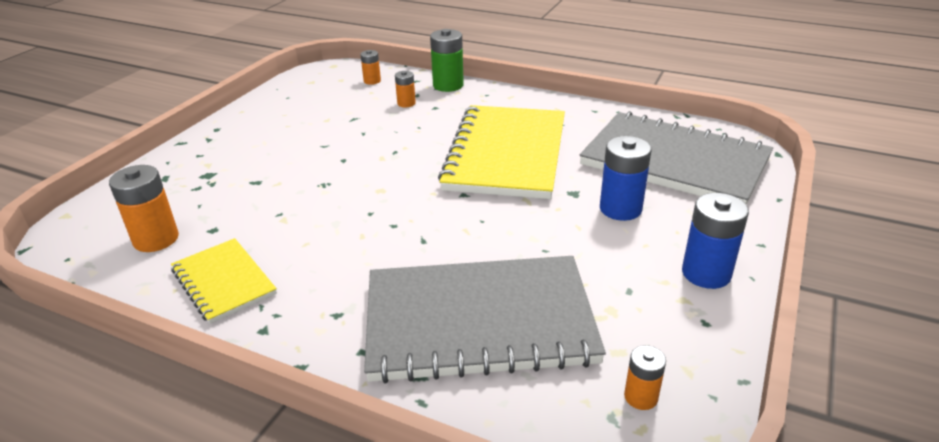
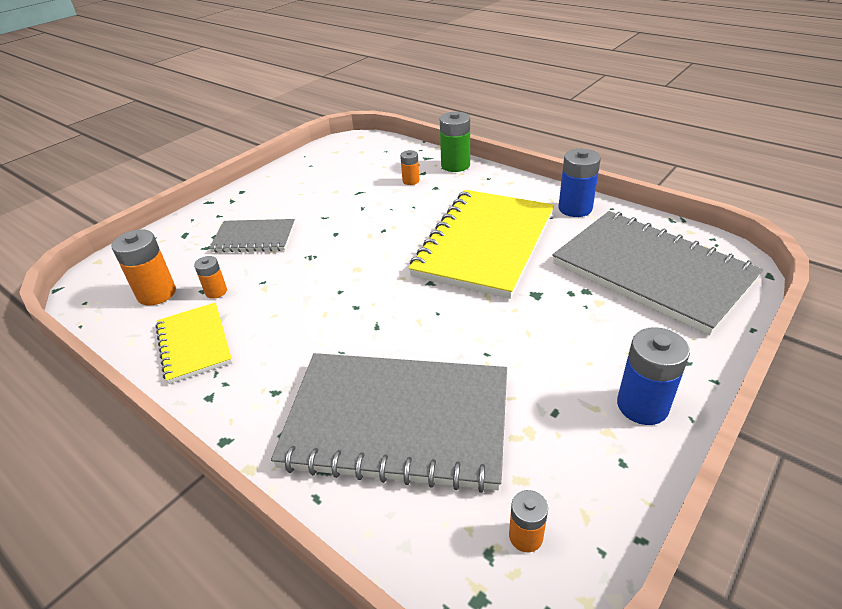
camera: 15 degrees right, 5 degrees up
orange battery [360,50,381,85] -> orange battery moved to [194,256,227,299]
blue battery [600,136,651,221] -> blue battery moved to [558,149,601,217]
none -> grey notebook [209,219,295,253]

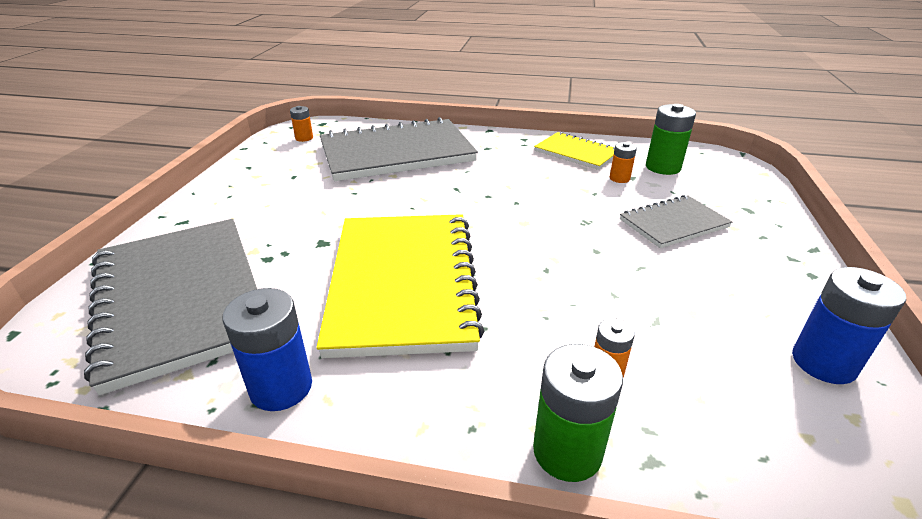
camera: 150 degrees right, 5 degrees down
orange battery [111,229,176,305] -> green battery [646,104,696,175]
grey notebook [552,211,763,335] -> grey notebook turned 45 degrees clockwise [84,219,257,395]
blue battery [617,327,690,425] -> blue battery moved to [792,267,906,384]

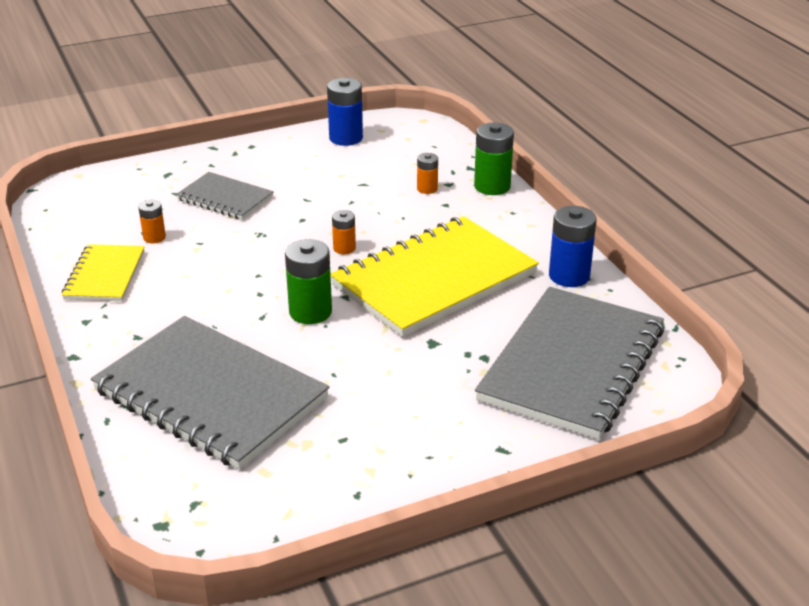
camera: 125 degrees left, 0 degrees up
orange battery [290,106,313,142] -> orange battery moved to [332,210,356,254]
green battery [646,104,696,175] -> green battery moved to [285,239,332,324]

